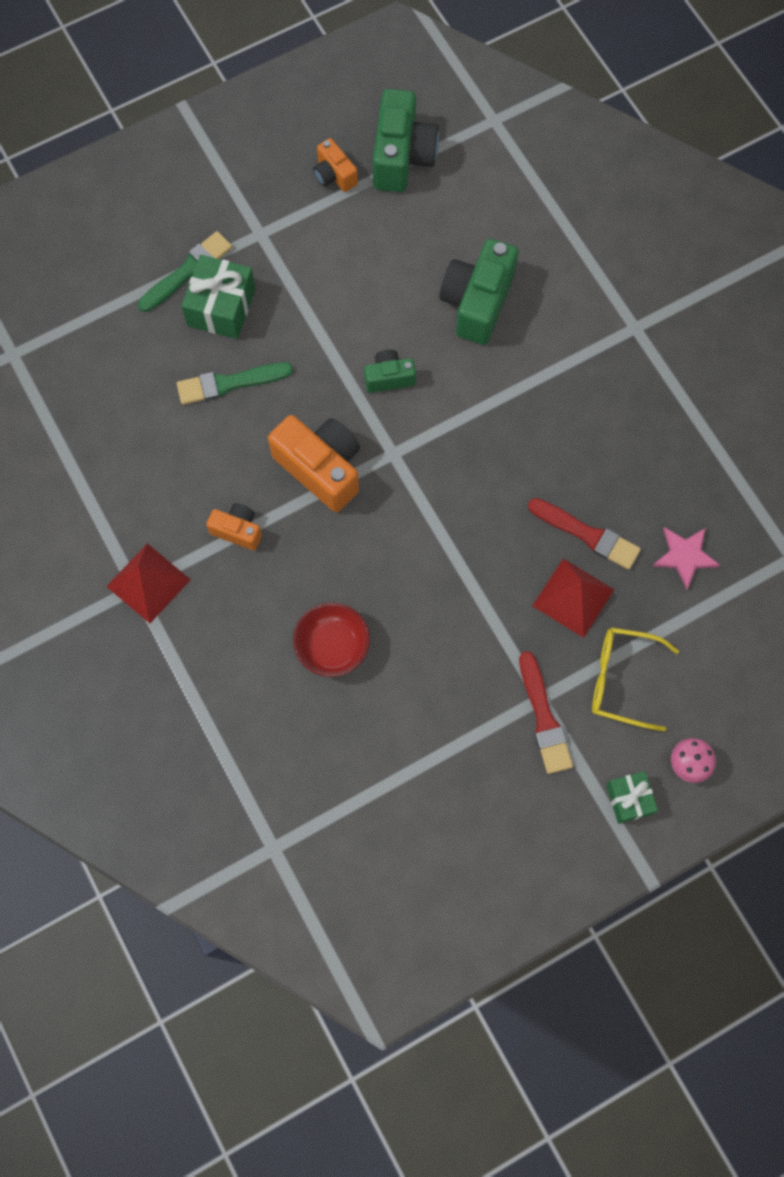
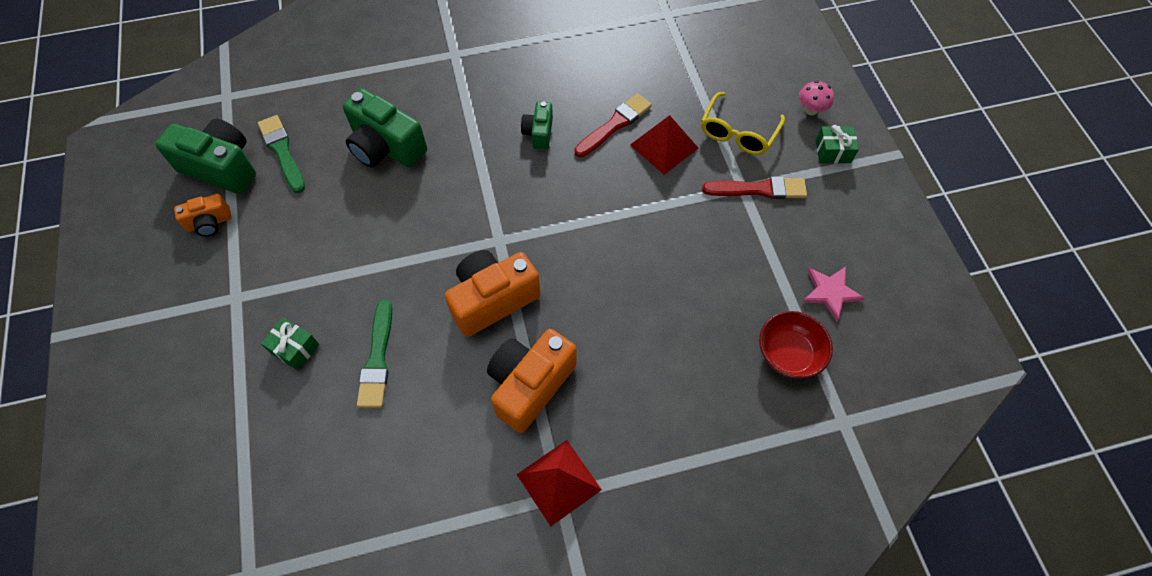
camera: 75 degrees left, 10 degrees down
green brush [138,231,233,312] -> green brush moved to [258,115,305,193]
green gift [181,255,256,339] -> green gift [261,318,319,371], size x0.61
orange camera [206,503,262,551] -> orange camera [487,329,576,433], size x1.85
red bowl [293,603,370,677] -> red bowl moved to [759,311,833,379]
green camera [364,349,416,393] -> green camera moved to [521,102,553,149]
pink star [653,527,720,590] -> pink star moved to [802,267,865,321]

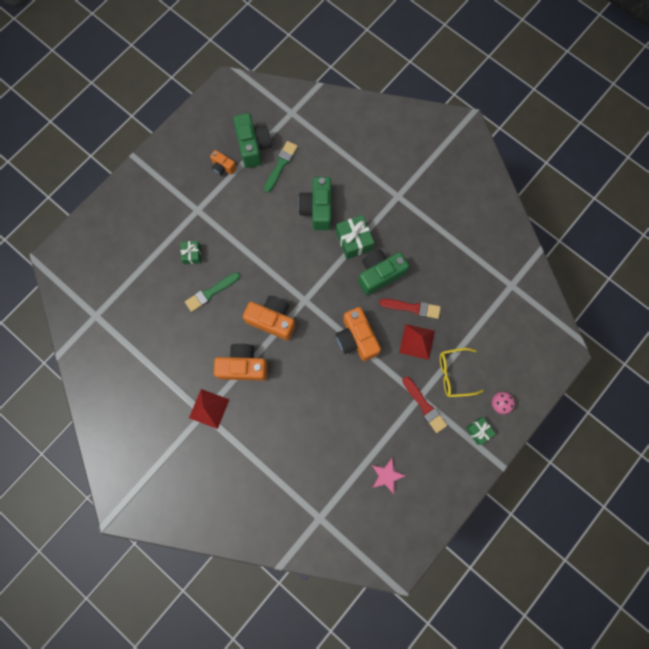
camera: 55 degrees right, 15 degrees up
green camera [521,102,553,149] -> green camera [358,249,409,295], size x1.85
red bowl [759,311,833,379] -> none
none -> green gift [336,215,374,259]
none -> orange camera [336,307,381,361]

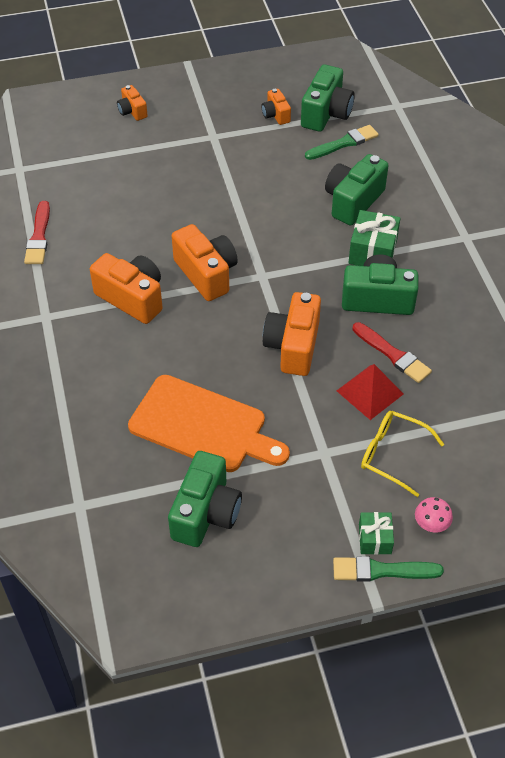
camera: 35 degrees right, 25 degrees down
green gift [180,241,201,264] -> none
green brush [185,272,240,312] -> green brush moved to [333,556,444,582]
red pyramid [189,389,230,429] -> none
pink star [372,458,406,494] -> green camera [168,451,242,547]
red brush [402,376,447,433] -> red brush moved to [24,201,50,264]
none -> orange camera [117,85,148,121]
none -> orange cutting board [128,375,290,472]

